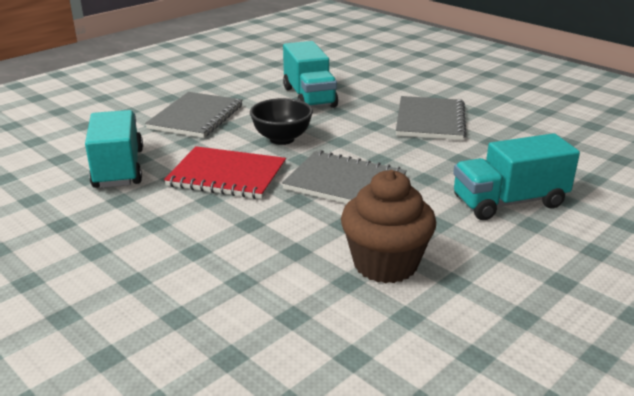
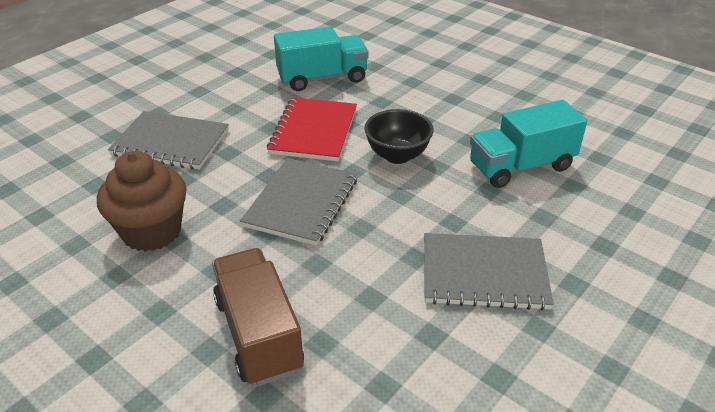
camera: 85 degrees right, 10 degrees up
grey notebook [145,92,243,138] -> grey notebook moved to [108,111,229,170]
turquoise truck [453,133,580,220] -> brown truck [212,248,304,386]

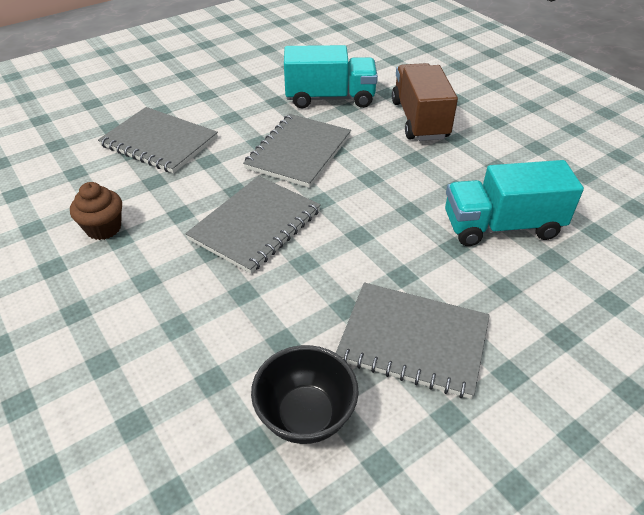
camera: 15 degrees right, 5 degrees up
brown cupcake [97,151,187,252] -> brown cupcake [70,182,122,240], size x0.60
brown truck [212,248,304,386] -> brown truck moved to [392,63,458,141]
red notebook [267,97,357,161] -> grey notebook [243,114,351,188]
black bowl [364,109,434,164] -> black bowl moved to [251,345,359,444]

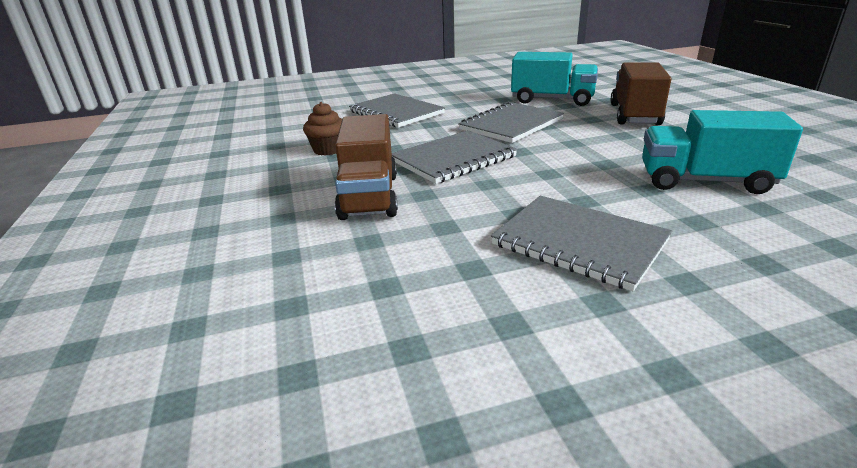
camera: 20 degrees right, 15 degrees down
black bowl [251,345,359,444] -> none
none -> brown truck [335,114,398,220]

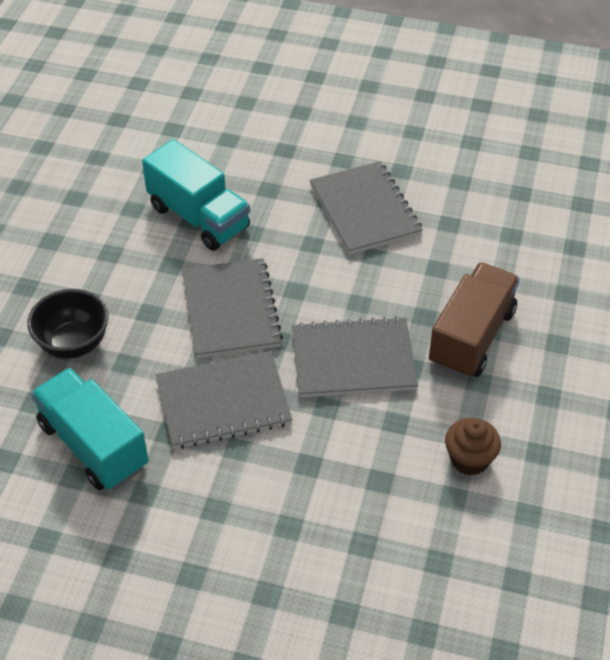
camera: 150 degrees left, 20 degrees up
grey notebook [349,93,445,128] -> grey notebook moved to [182,258,283,358]
brown truck [611,62,671,125] -> black bowl [27,289,109,359]

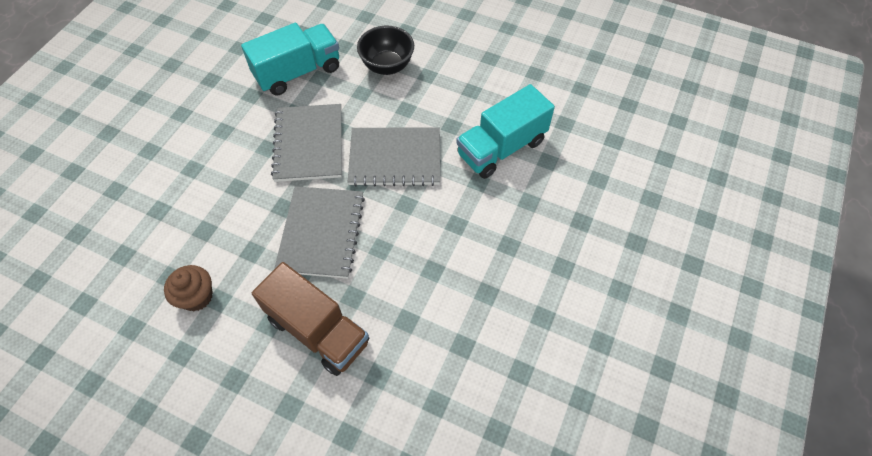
camera: 100 degrees right, 10 degrees up
grey notebook [310,161,423,255] -> none

